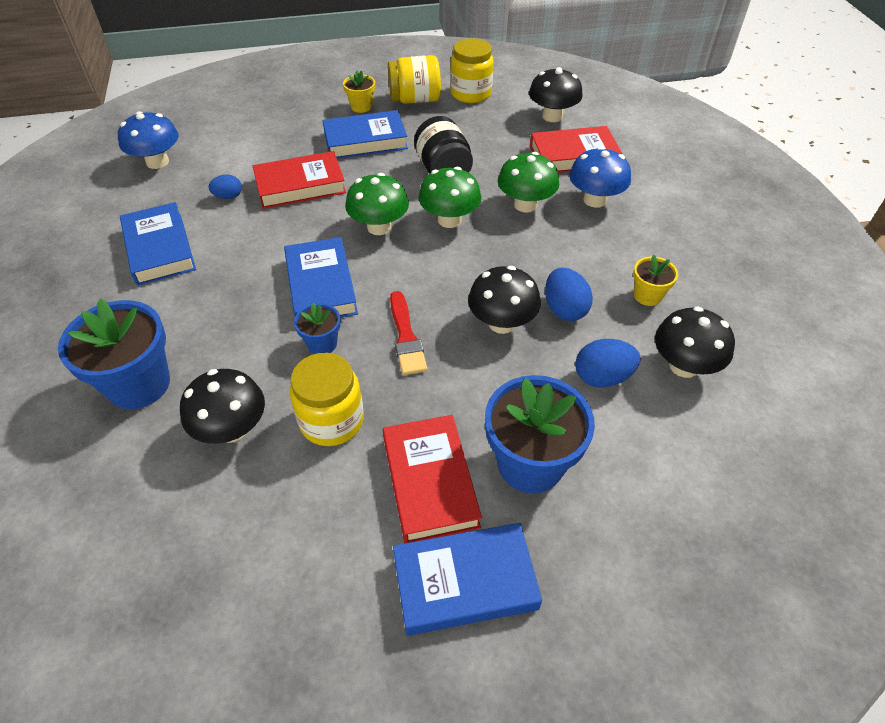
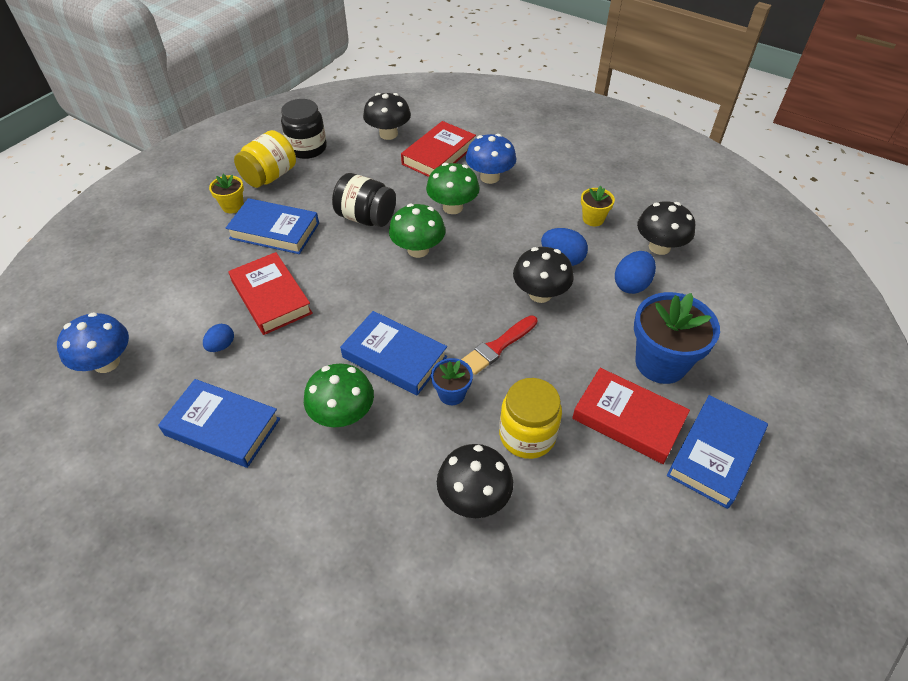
camera: 45 degrees left, 0 degrees up
blue flower pot [58,299,170,409] -> none
red book [253,151,346,209] -> red book turned 60 degrees counterclockwise [229,252,313,335]
blue book [323,110,408,159] -> blue book turned 75 degrees clockwise [226,198,319,254]
green mushroom [345,173,409,235] -> green mushroom moved to [304,364,374,427]
red brush [390,291,427,375] -> red brush turned 105 degrees clockwise [461,315,537,375]
yellow jar [450,38,494,103] -> black jar [281,99,327,159]

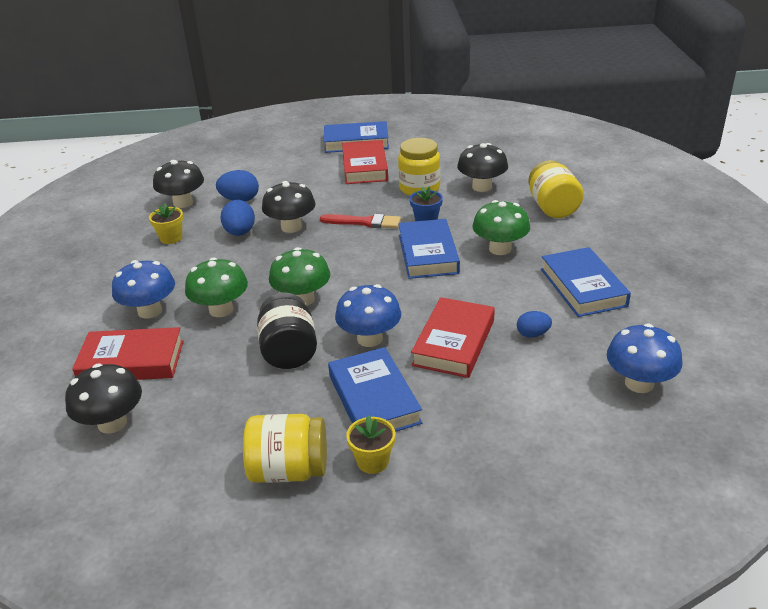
camera: 125 degrees left, 15 degrees down
black jar [281,99,327,159] -> none
blue flower pot [634,292,720,384] -> none
none -> blue mushroom [335,284,401,347]
none -> yellow jar [528,160,584,218]

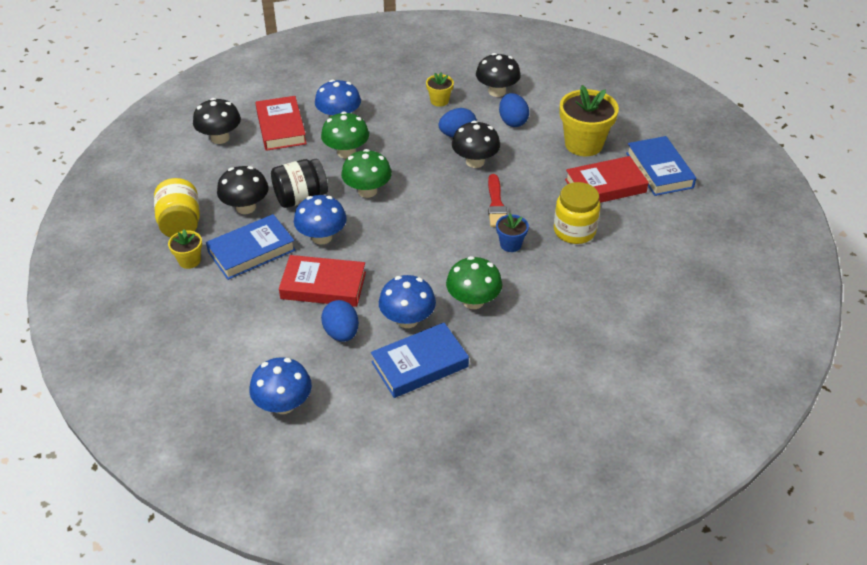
camera: 75 degrees right, 10 degrees up
blue book [398,219,460,279] -> none
black mushroom [457,143,508,192] -> black mushroom moved to [217,166,269,214]
blue egg [517,311,552,338] -> blue egg [321,300,359,342], size x1.58
yellow jar [528,160,584,218] -> none
none -> blue mushroom [379,275,436,328]
none -> yellow flower pot [560,85,619,156]

